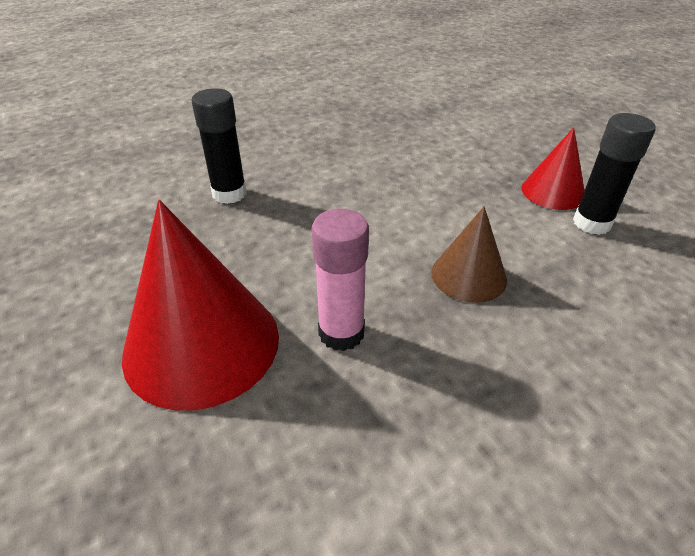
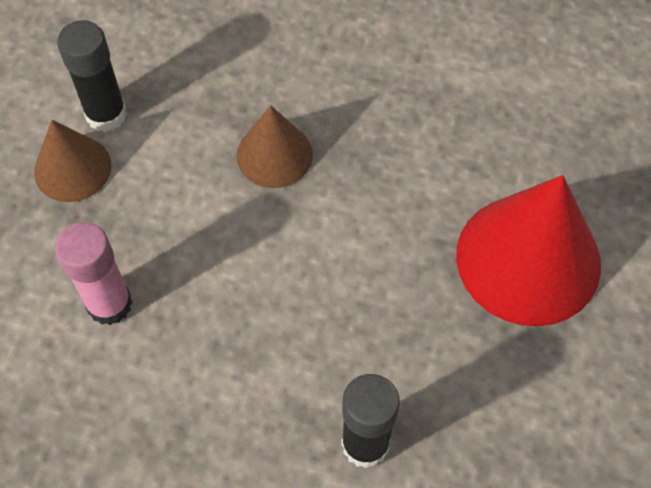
camera: 135 degrees left, 20 degrees up
pink glue stick [312,209,369,351] -> pink glue stick moved to [55,222,132,325]
red cone [521,127,585,210] -> brown cone [34,120,111,202]

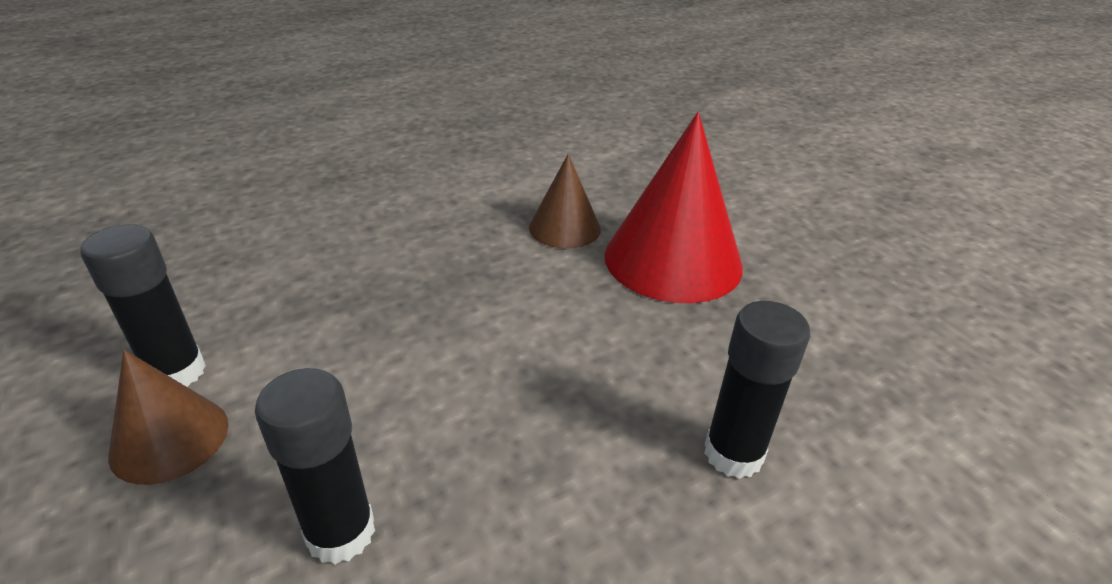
camera: 45 degrees left, 25 degrees down
pink glue stick [55,222,132,325] -> black glue stick [255,368,375,564]
brown cone [237,105,313,188] -> brown cone moved to [529,154,601,249]

